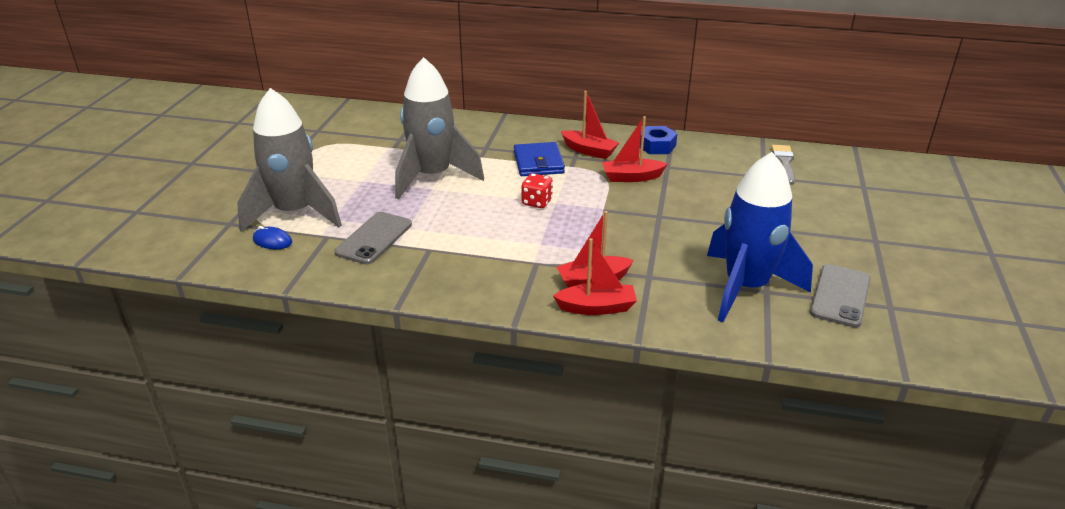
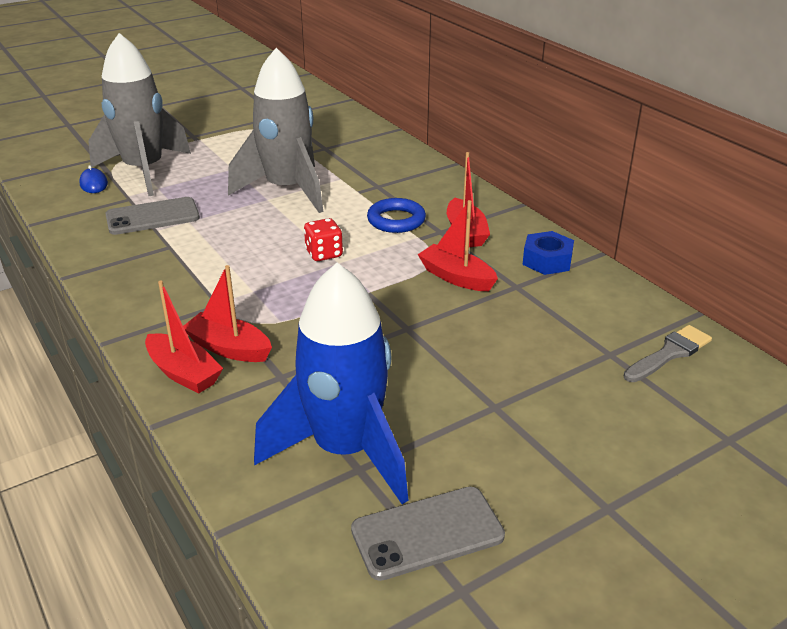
camera: 45 degrees right, 0 degrees up
blue wallet [514,142,565,176] -> blue ring [367,198,426,233]

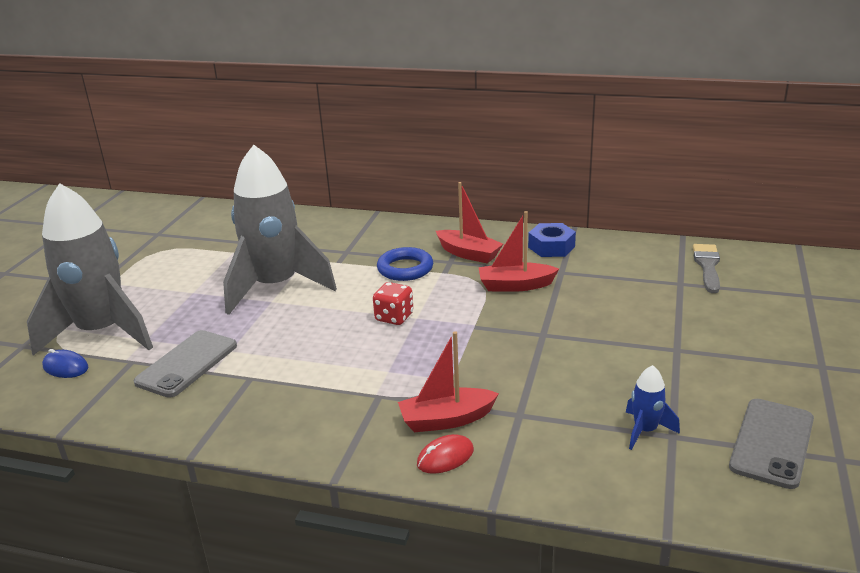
camera: 40 degrees left, 5 degrees down
red boat [145,280,223,393] -> red mouse [417,434,474,474]
blue rocket [254,263,408,504] -> blue rocket [626,365,680,450], size x0.40

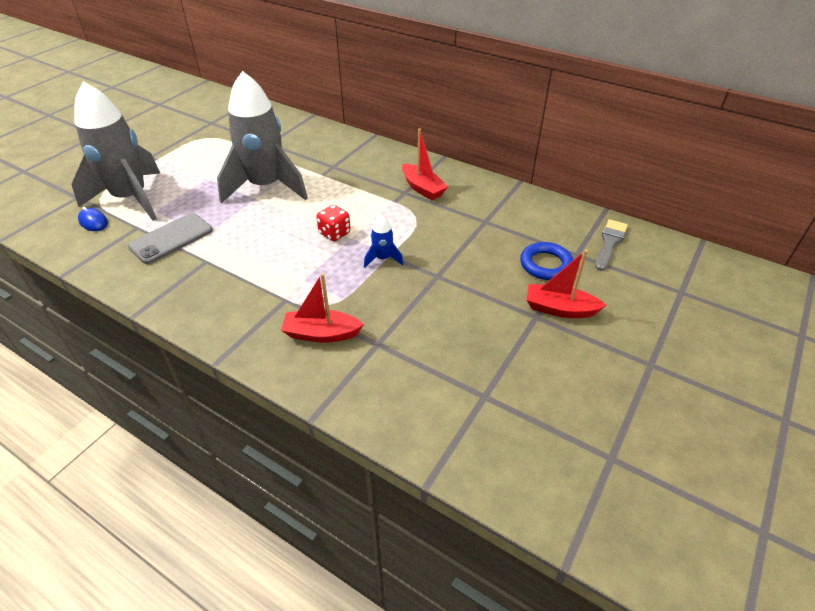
camera: 15 degrees right, 15 degrees up
blue ring [377,247,433,281] -> blue ring moved to [520,242,573,280]
red mouse [417,434,474,474] -> none
red boat [478,211,559,292] -> red boat moved to [526,250,606,318]
blue nut [528,223,576,257] -> none
blue rocket [626,365,680,450] -> blue rocket moved to [364,215,404,268]
grey phone [729,399,814,489] -> none

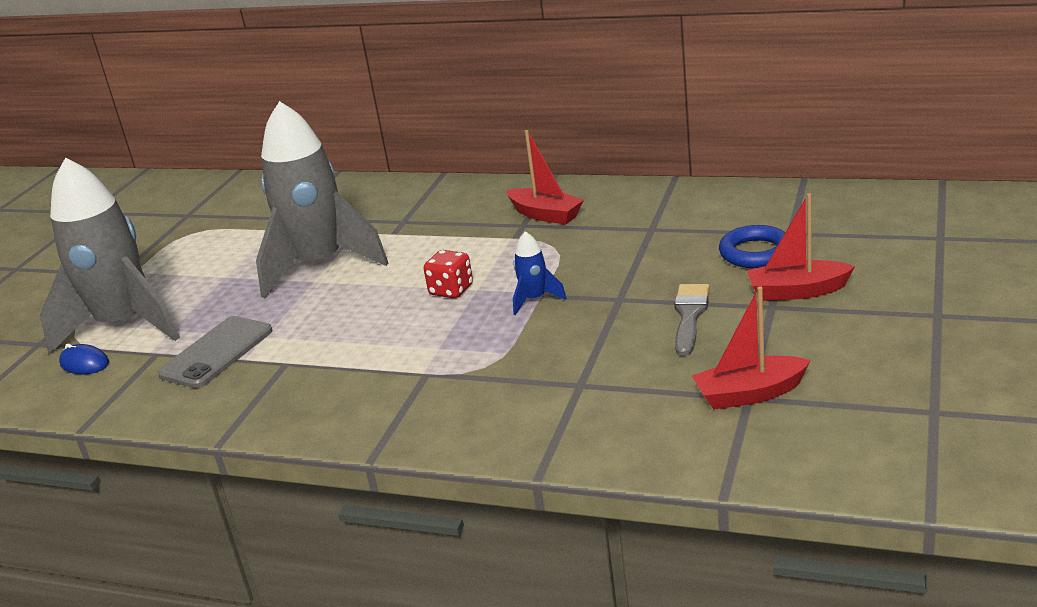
camera: 10 degrees left, 15 degrees down
red boat [281,273,364,343] -> red boat moved to [692,287,811,409]
grey brush [595,219,628,271] -> grey brush moved to [674,284,710,356]

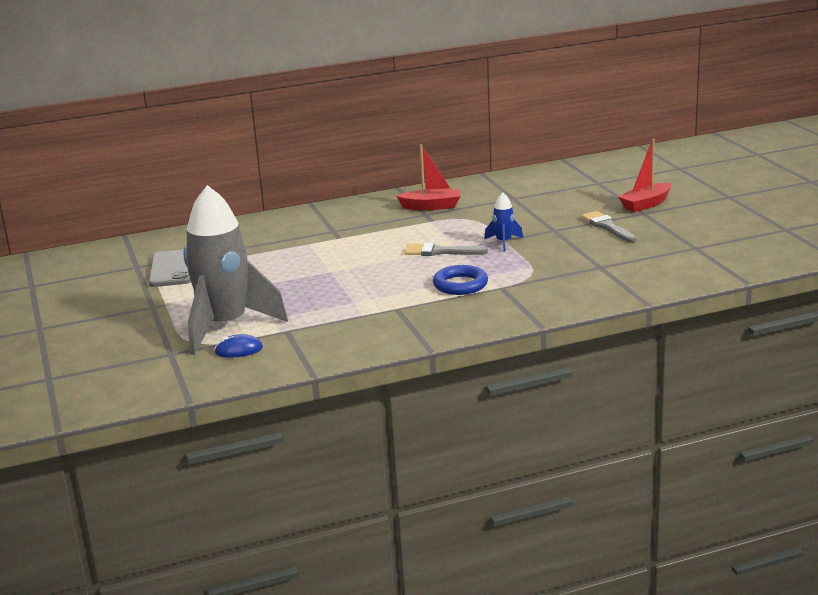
camera: 40 degrees left, 5 degrees down
grey phone [158,316,272,388] -> grey phone moved to [149,249,191,287]
grey rocket [256,101,388,298] -> none
red dice [424,250,473,298] -> grey brush [405,243,488,256]
red boat [692,287,811,409] -> none
blue ring [719,225,785,268] -> blue ring moved to [433,265,488,295]

